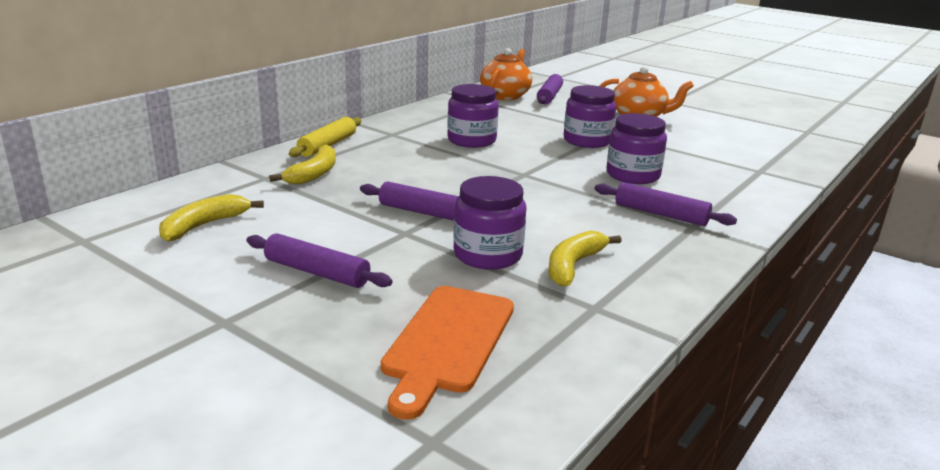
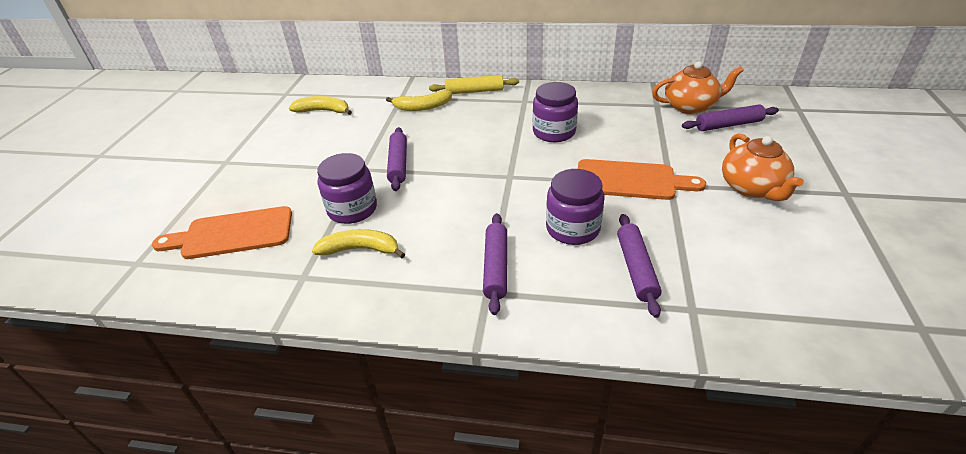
camera: 65 degrees right, 15 degrees up
purple rolling pin [247,234,392,288] -> purple rolling pin moved to [617,214,662,318]
purple jar [564,85,616,148] -> orange cutting board [578,159,706,200]

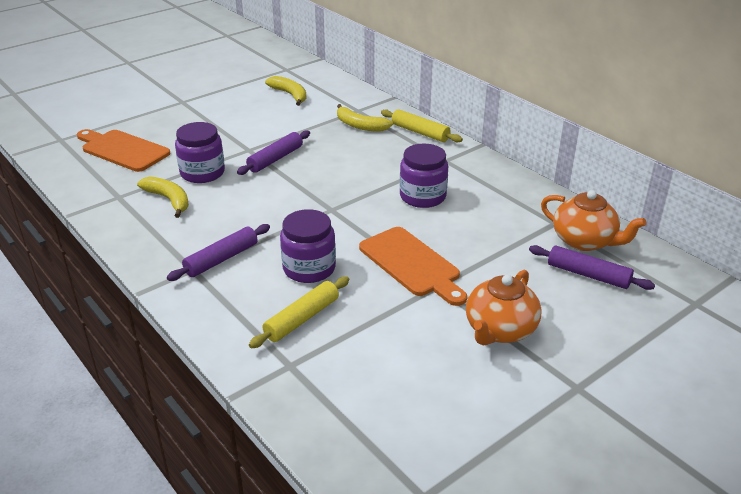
camera: 40 degrees right, 5 degrees down
purple rolling pin [617,214,662,318] -> yellow rolling pin [249,276,349,348]

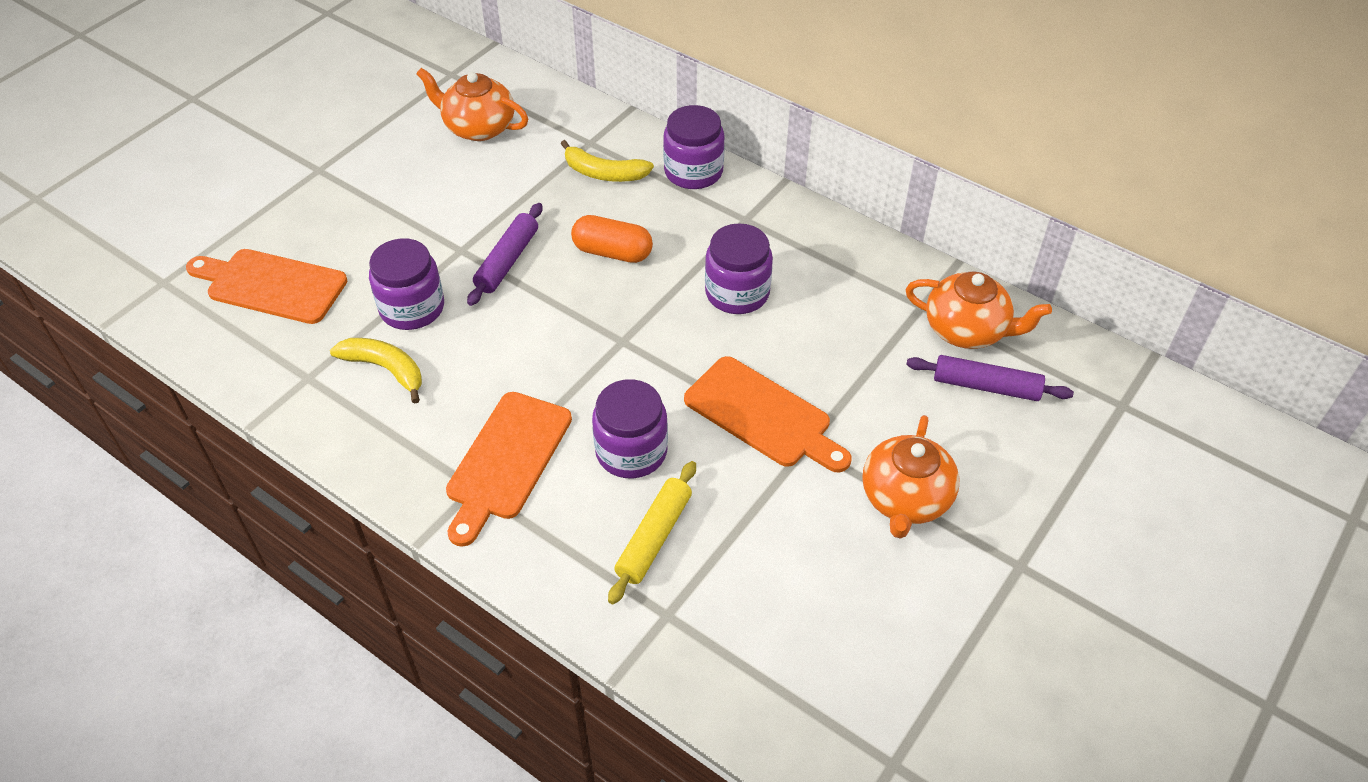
camera: 15 degrees left, 15 degrees up
purple rolling pin [167,224,270,281] -> orange cutting board [446,392,572,547]
yellow banana [265,76,306,106] -> orange teapot [416,68,528,141]
yellow rolling pin [381,109,463,143] -> purple jar [663,105,725,189]
none -> orange capsule [571,215,653,263]

